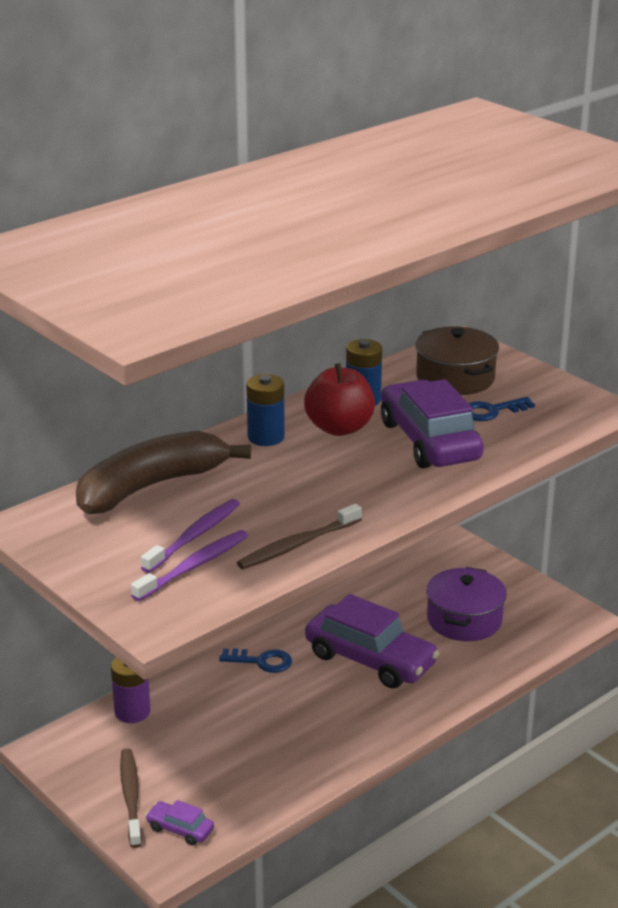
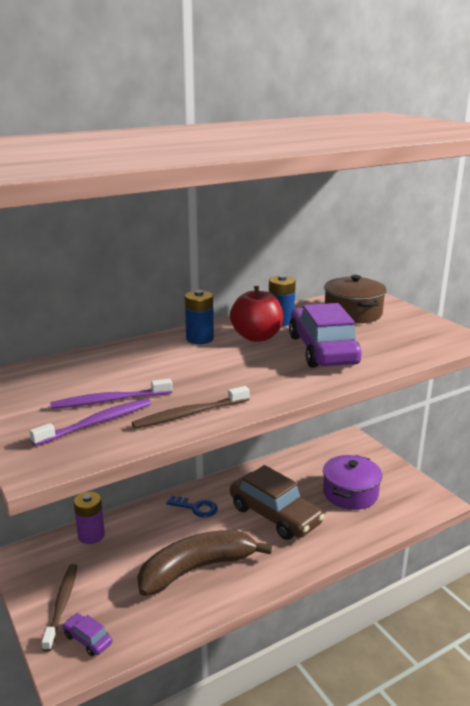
camera: 10 degrees right, 5 degrees down
brown banana [76,431,251,514] -> brown banana moved to [137,530,272,596]
purple toothbrush [141,499,240,573] -> purple toothbrush turned 150 degrees counterclockwise [50,379,172,409]
purple car [305,594,439,689] -> brown car [230,465,325,540]
blue key [468,397,535,421] -> none

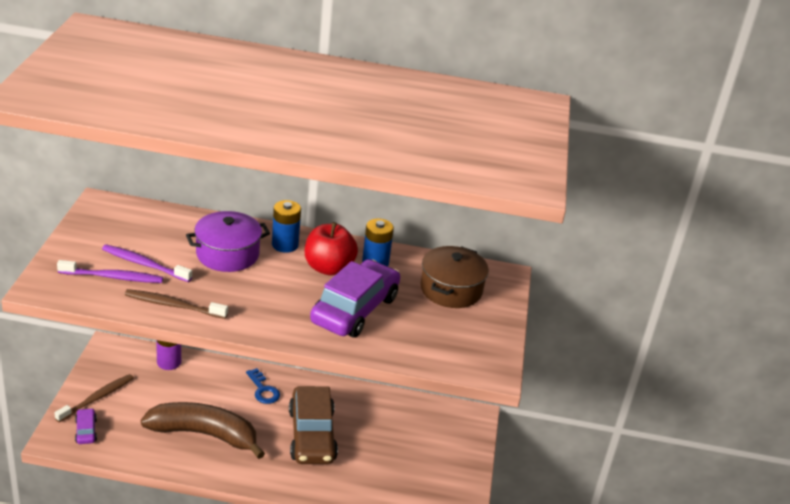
camera: 35 degrees right, 10 degrees up
purple pot [323,455,382,510] -> purple pot moved to [186,211,270,272]

